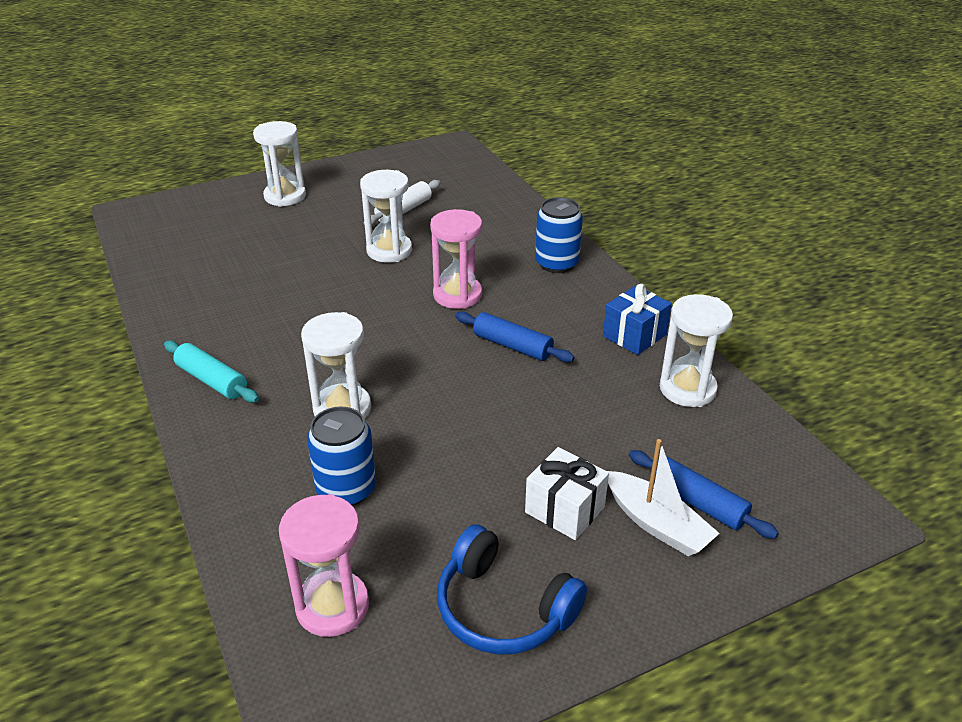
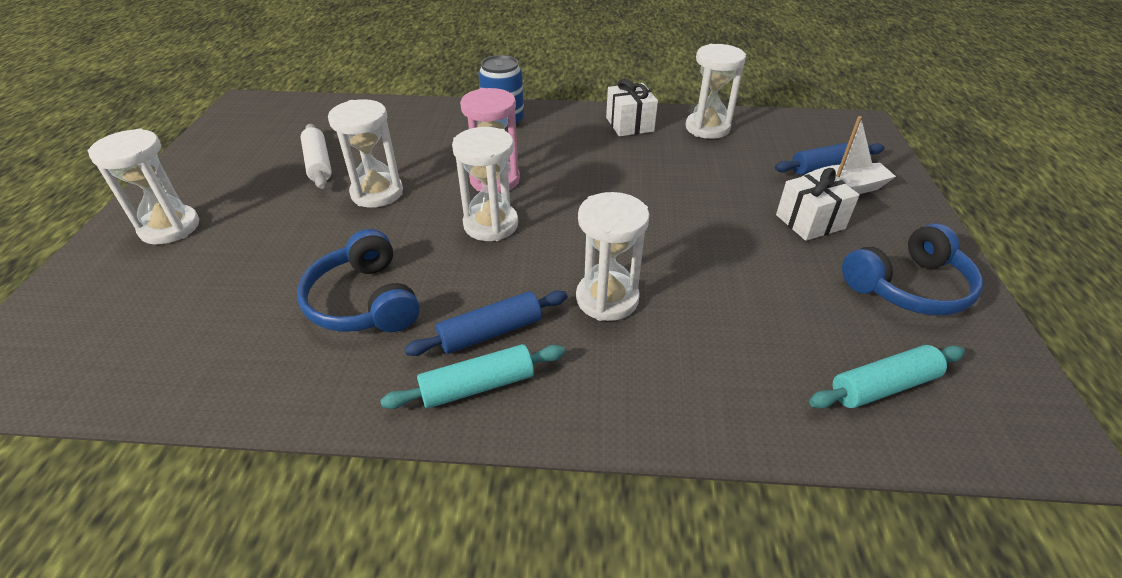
camera: 60 degrees left, 5 degrees up
pink hourglass [279,494,369,637] -> turquoise rolling pin [809,345,965,409]
blue can [307,407,376,506] -> none
blue rolling pin [455,311,575,362] -> blue rolling pin moved to [404,290,568,356]
blue gift [603,284,672,355] -> white gift [606,79,658,136]
none -> blue headphones [297,229,420,332]
none -> white hourglass [452,127,518,241]

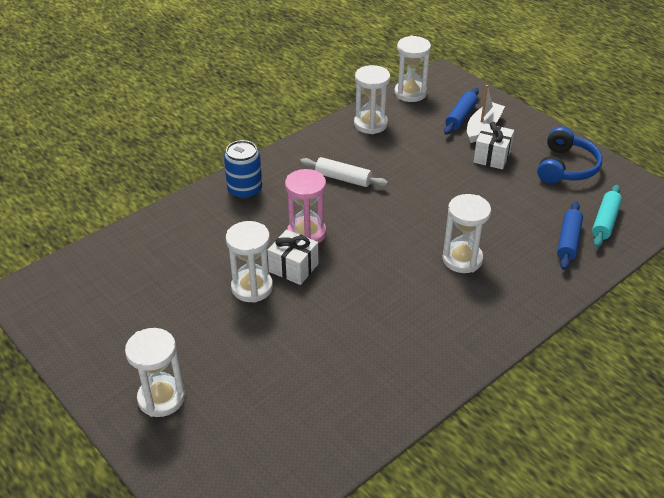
camera: 45 degrees left, 0 degrees up
blue headphones [297,229,420,332] -> none
white rolling pin [301,124,332,189] -> white rolling pin moved to [300,157,388,187]
turquoise rolling pin [380,344,565,409] -> none
blue rolling pin [404,290,568,356] -> blue rolling pin moved to [557,202,583,270]
white hourglass [452,127,518,241] -> white hourglass moved to [395,36,431,102]
white gift [606,79,658,136] -> white gift moved to [268,229,318,285]

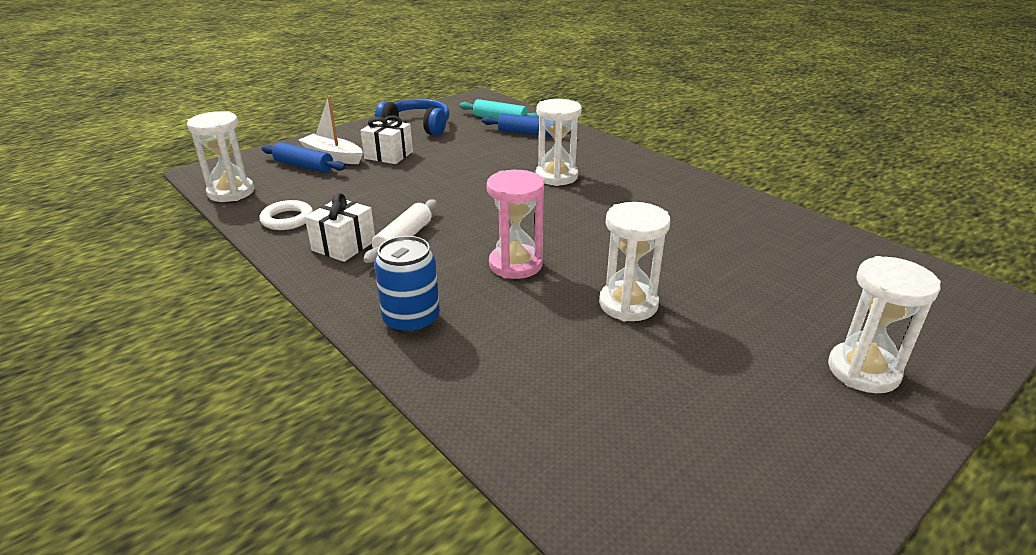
camera: 90 degrees left, 10 degrees down
white gift [268,229,318,285] -> white gift moved to [305,193,375,262]
white hourglass [354,65,390,134] -> white ring [259,200,313,230]

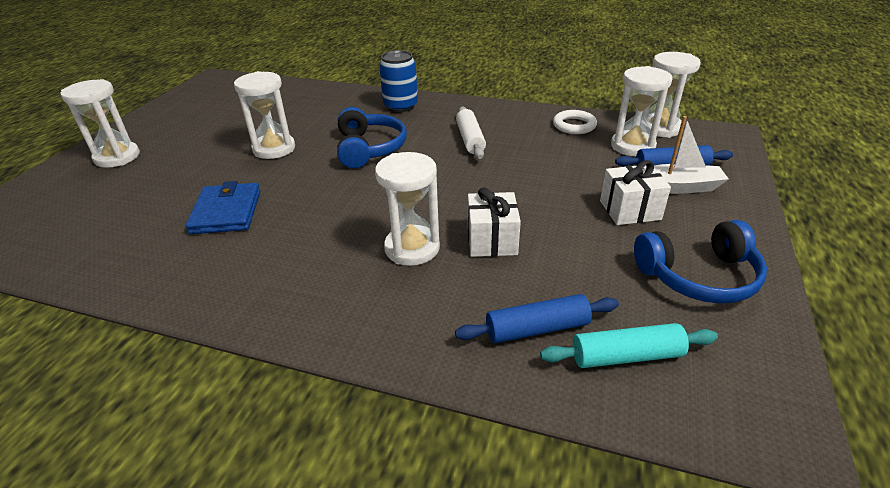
camera: 150 degrees right, 5 degrees up
white gift [305,193,375,262] -> white gift moved to [468,187,521,257]
pink hourglass [487,170,544,279] -> blue headphones [337,107,407,168]
none -> blue wallet [186,181,260,234]
none -> white hourglass [611,66,673,156]

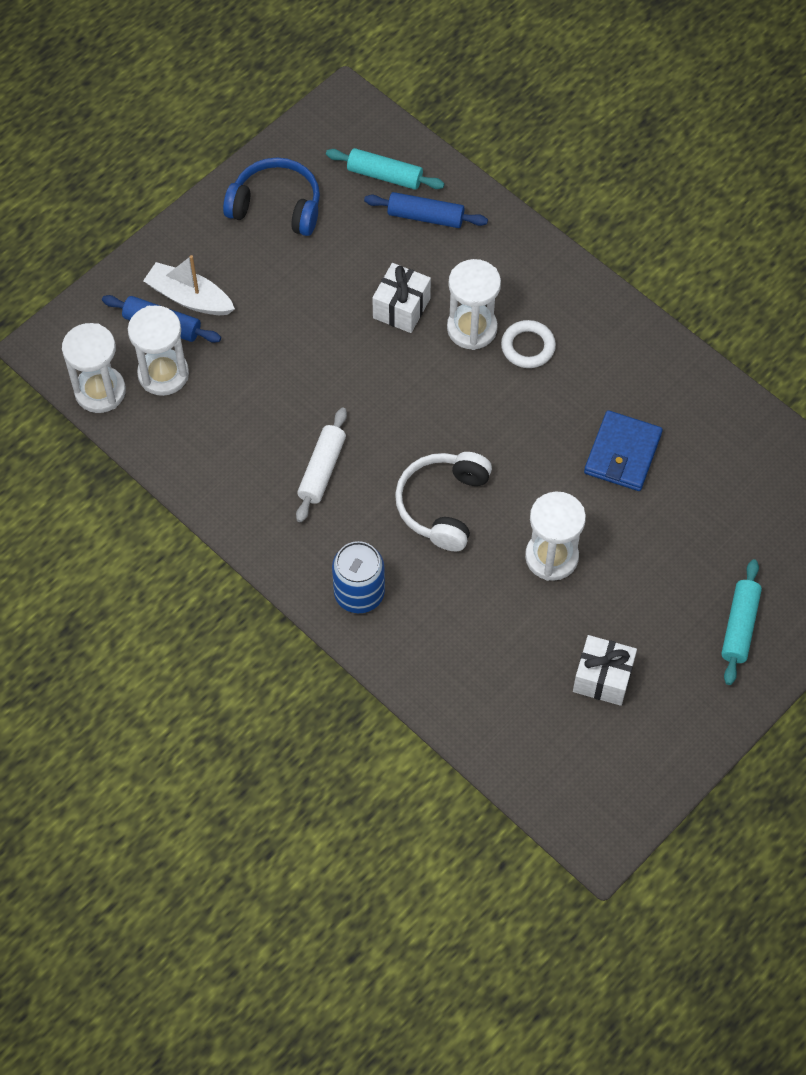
camera: 155 degrees left, 25 degrees up
white hourglass [61,79,140,168] -> turquoise rolling pin [721,559,762,685]
blue headphones [337,107,407,168] -> white headphones [395,452,492,551]
white ring [553,110,597,134] -> white ring moved to [501,320,556,368]
white gift [600,160,671,225] -> white gift moved to [573,635,637,706]

